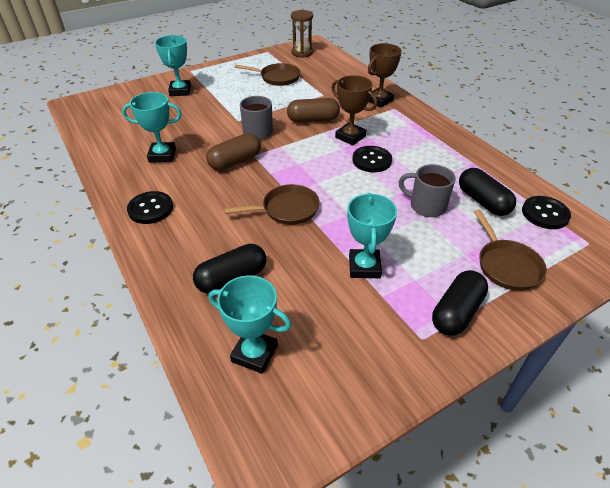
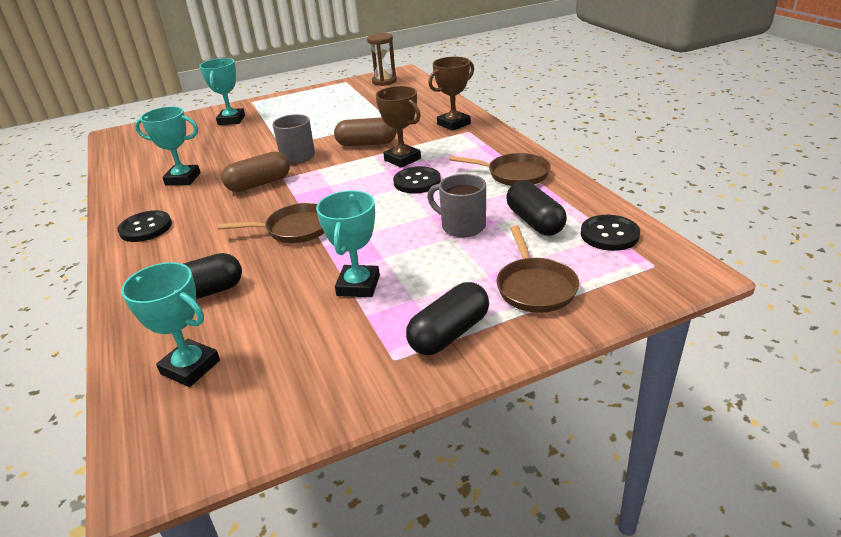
camera: 10 degrees right, 10 degrees down
brown pan [234,63,300,86] -> brown pan moved to [449,153,551,186]

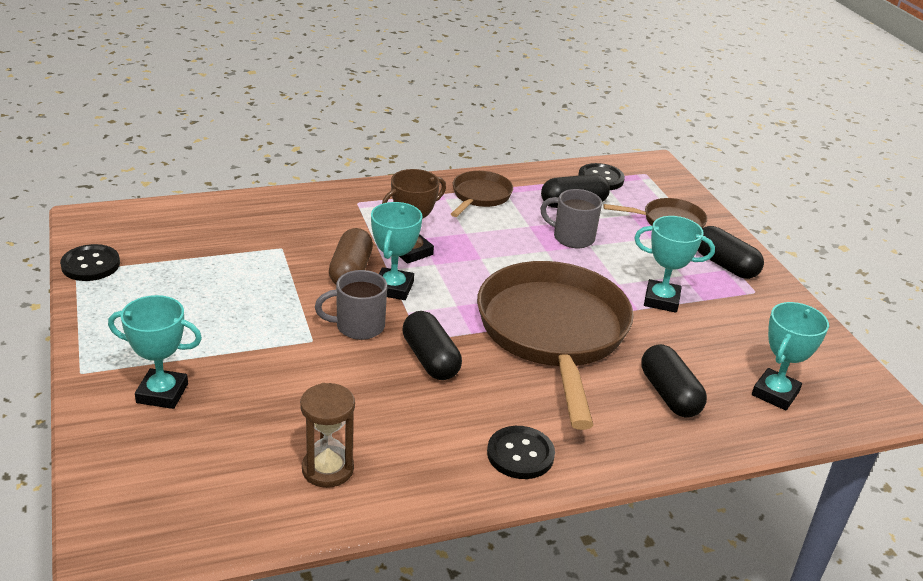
camera: 90 degrees left, 0 degrees up
turquoise trophy [135,106,200,185] -> turquoise trophy moved to [371,202,423,300]
brown pan [217,203,324,243] -> brown pan [477,261,634,430], size x2.12
brown capsule [222,151,290,192] -> black capsule [402,311,462,380]
brown hourglass [367,33,397,86] -> brown hourglass moved to [300,383,355,488]
black button [393,166,441,193] -> black button moved to [60,244,120,281]
grey mug [427,174,486,237] -> grey mug turned 75 degrees clockwise [540,189,602,248]
brown trophy [428,57,474,131] -> none

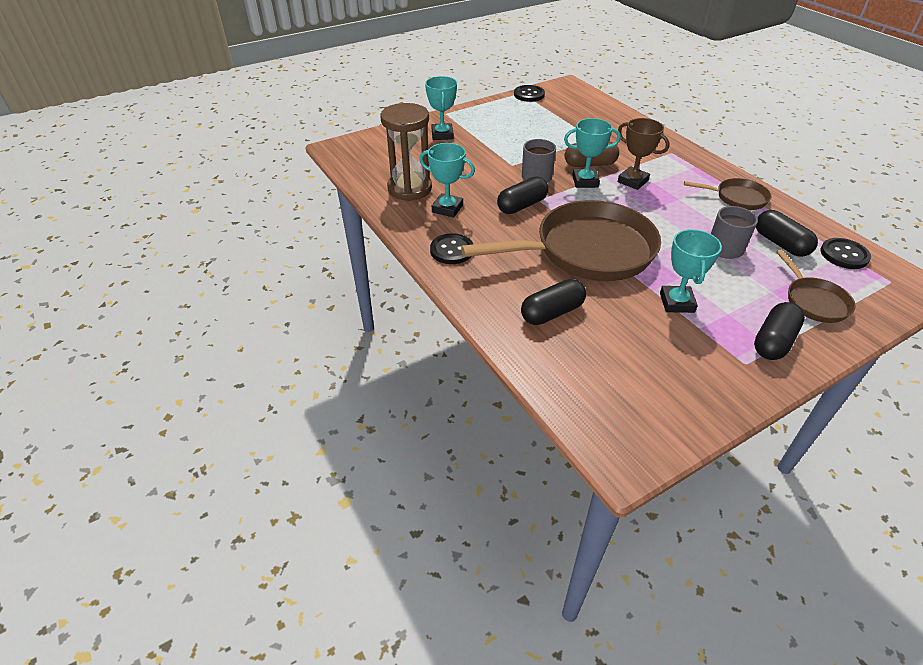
camera: 80 degrees right, 10 degrees up
brown hourglass [300,383,355,488] -> brown hourglass [380,103,432,201], size x1.55
turquoise trophy [752,302,829,410] -> turquoise trophy moved to [419,143,475,218]

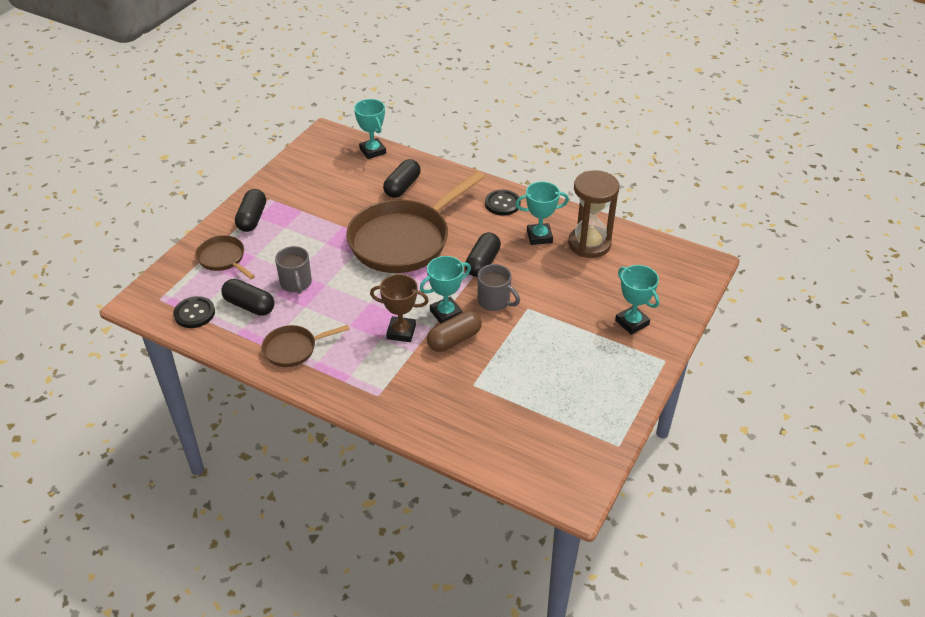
camera: 150 degrees right, 0 degrees up
black button [514,85,545,102] -> none
turquoise trophy [660,229,722,313] -> turquoise trophy moved to [354,99,386,159]

